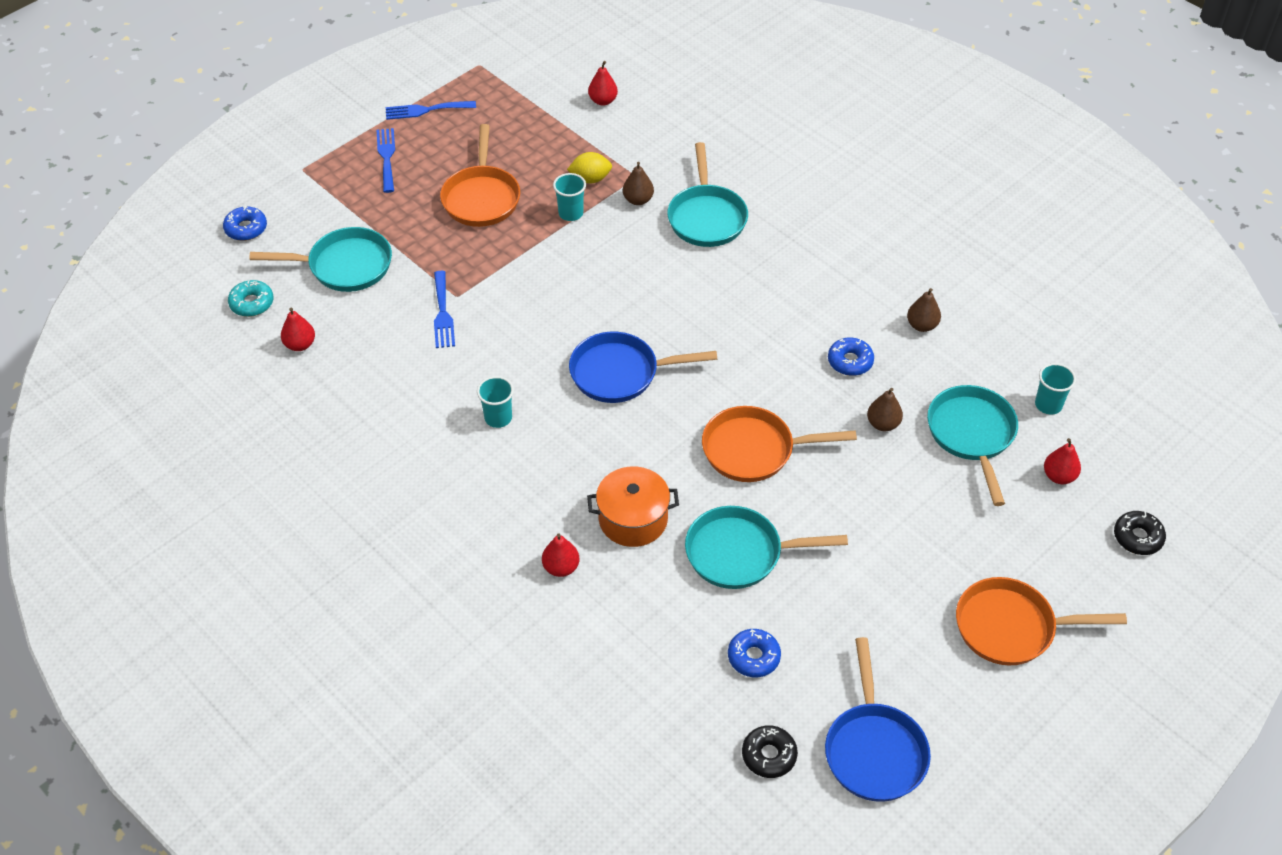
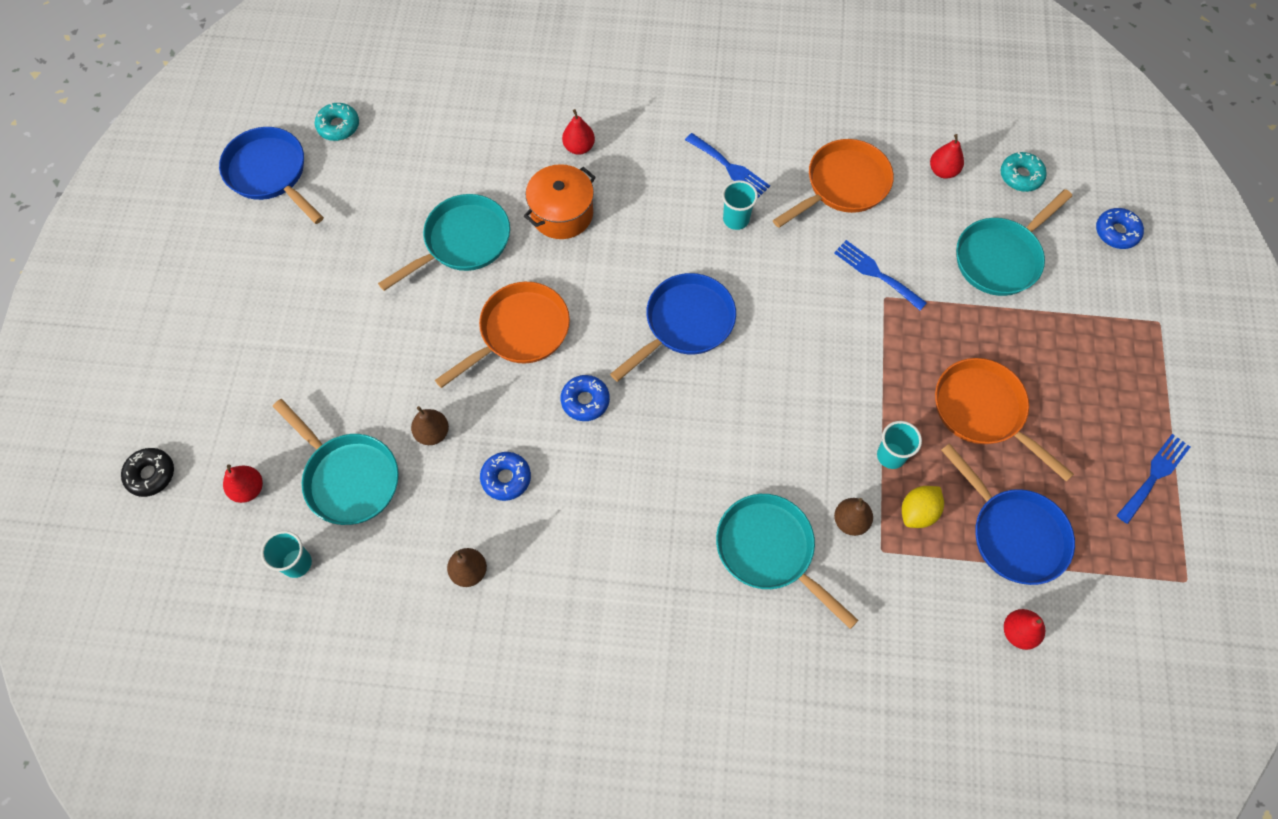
camera: 140 degrees right, 15 degrees up
blue fork [376,128,395,193] -> blue fork moved to [685,133,770,198]
blue donut [728,629,781,677] -> blue donut moved to [561,375,610,421]
black donut [742,725,798,778] -> turquoise donut [315,103,359,141]
orange pan [956,577,1127,665] -> orange pan moved to [773,139,894,228]
none -> blue pan [941,443,1075,585]

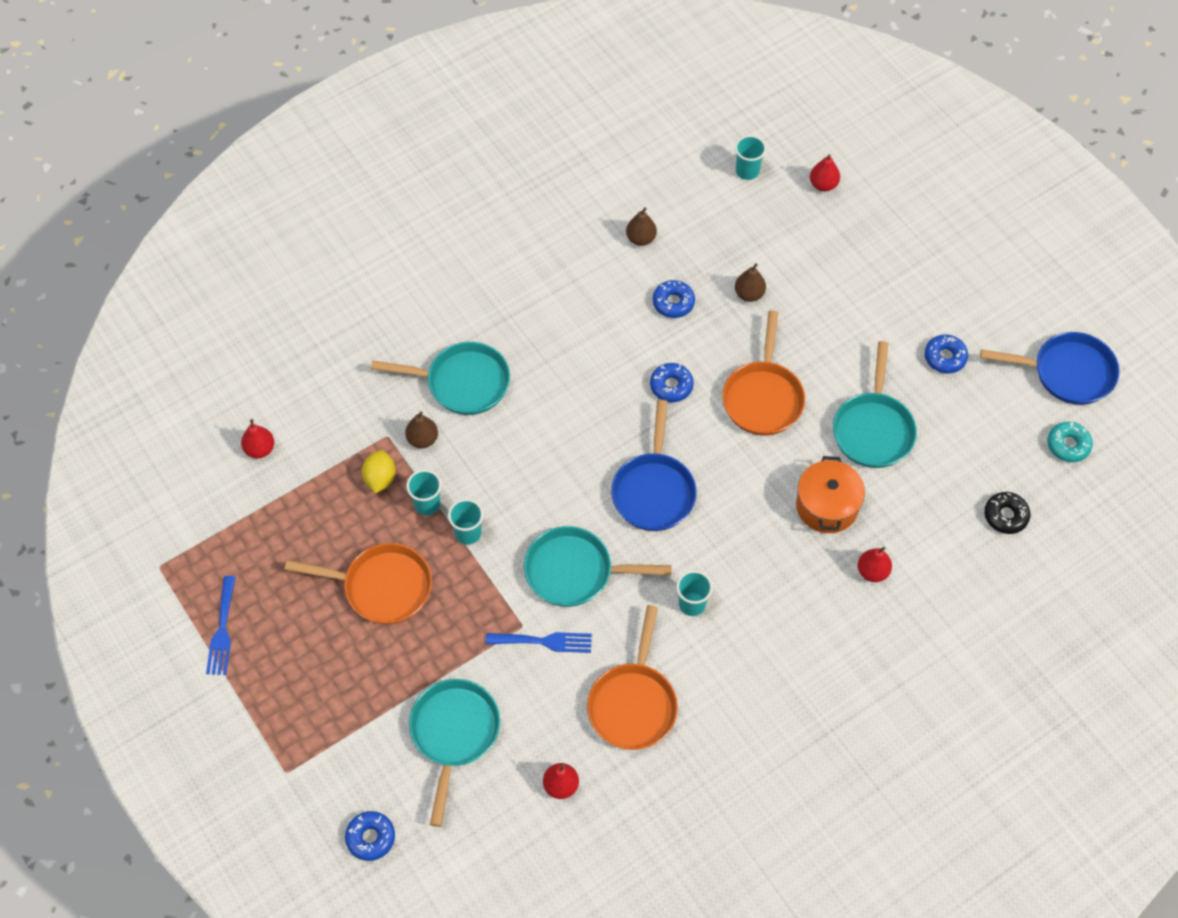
camera: 140 degrees right, 5 degrees down
black donut [121,448,174,497] -> black donut moved to [984,492,1031,534]
turquoise pan [273,399,399,525] -> turquoise pan moved to [524,526,672,607]
blue fork [685,133,770,198] -> none
blue pan [941,443,1075,585] -> none
turquoise donut [1001,152,1047,192] -> none
none -> turquoise cup [448,499,483,545]
none -> blue donut [924,335,968,373]

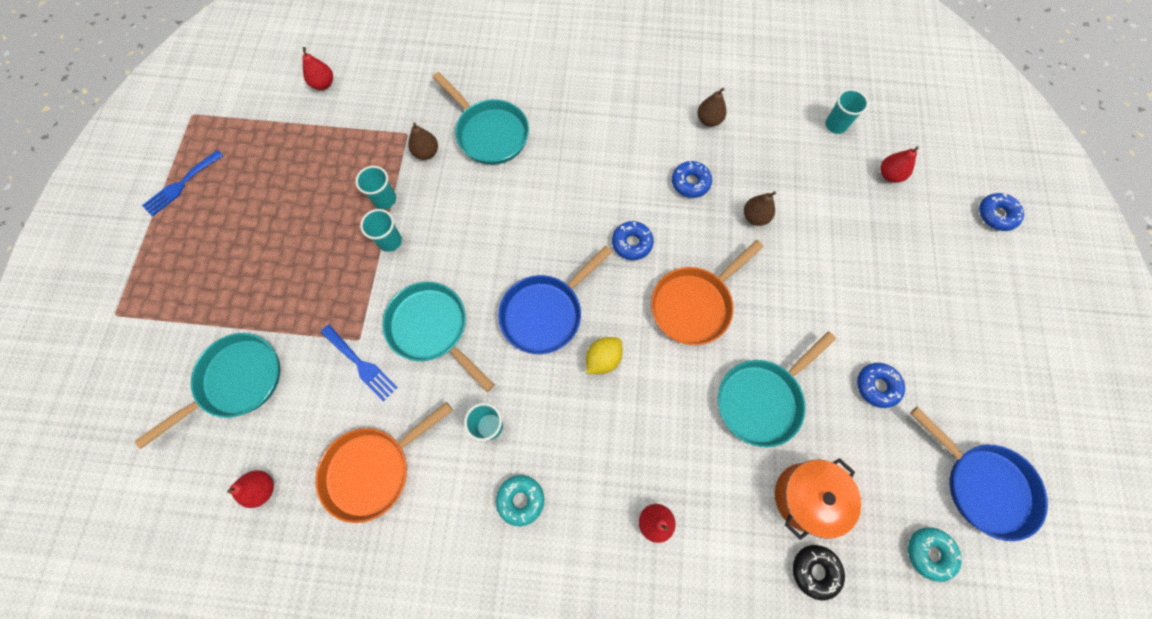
camera: 40 degrees right, 10 degrees up
orange pan [285,543,432,624] -> none
blue donut [345,811,395,861] -> blue donut moved to [979,193,1024,231]
yellow lemon [362,450,396,493] -> yellow lemon moved to [586,337,623,374]
orange pot [796,456,865,533] -> orange pot moved to [775,458,861,540]
none -> turquoise donut [496,475,544,526]

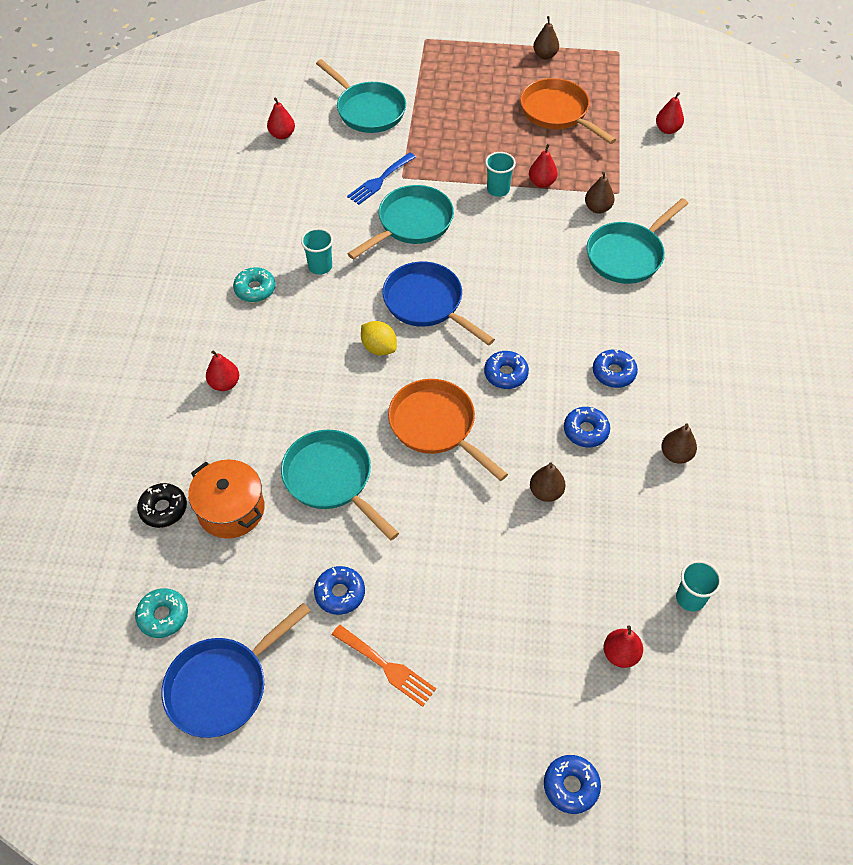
camera: 90 degrees right, 15 degrees down
blue fork [142,150,224,216] -> brown pear [533,16,559,59]
orange pan [315,402,453,523] -> orange pan moved to [520,78,616,144]
turquoise cup [355,166,396,209] -> red pear [529,144,558,188]
none -> orange fork [332,625,436,707]
none -> blue donut [593,350,638,388]

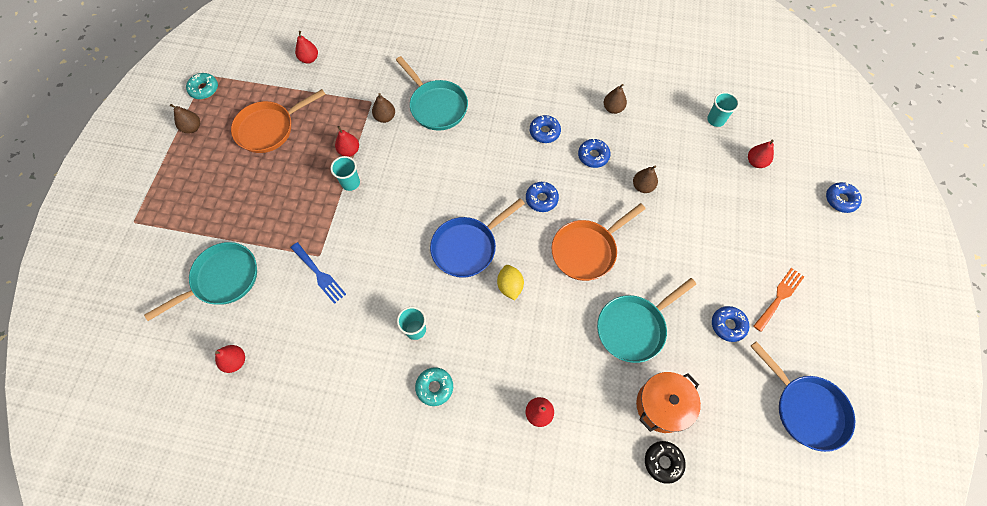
camera: 85 degrees left, 10 degrees up
turquoise donut [135,588,188,638] -> turquoise donut moved to [186,73,218,99]
turquoise pan [347,185,454,259] -> none
yellow lemon [361,321,397,355] -> yellow lemon turned 60 degrees counterclockwise [497,265,524,300]

